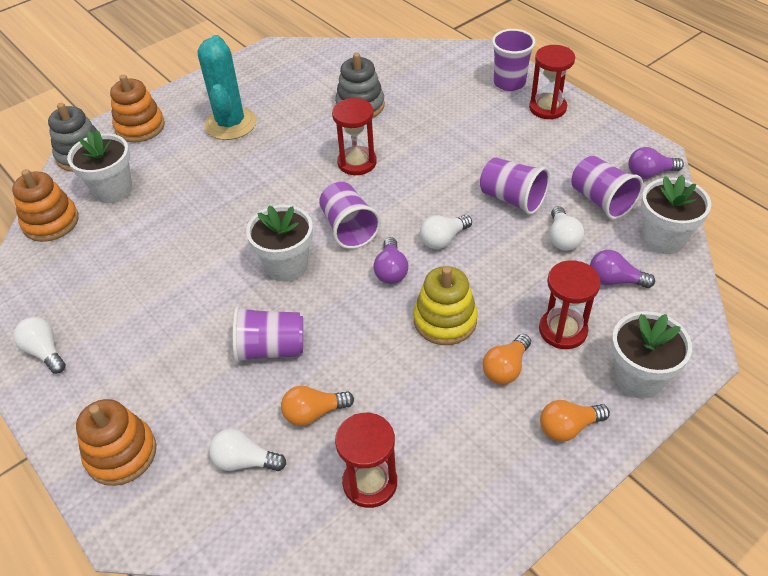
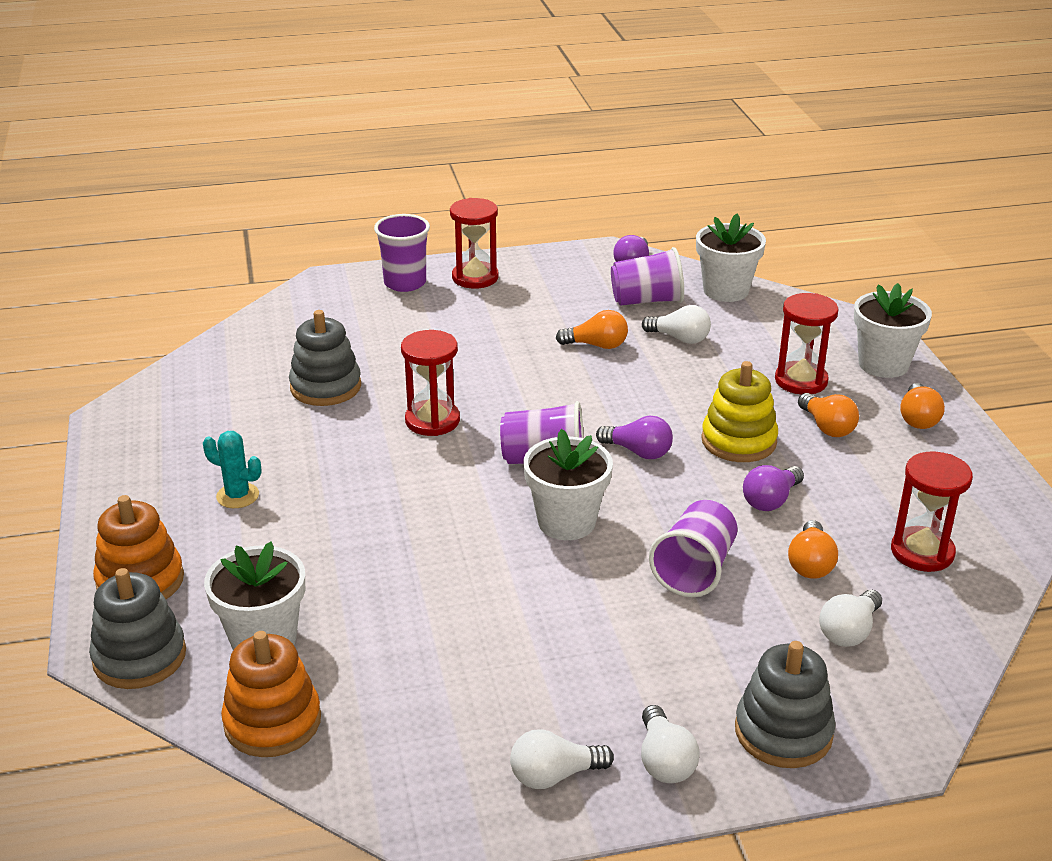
camera: 65 degrees left, 15 degrees down
orange stacking toy [76,399,156,486] -> grey stacking toy [735,641,836,768]
turquoise cactus [198,35,257,140] -> turquoise cactus [203,431,261,508], size x0.51
white light bulb [420,215,472,249] -> white light bulb moved to [641,705,700,783]
purple cup [480,157,550,215] -> orange light bulb [556,310,628,349]
purple light bulb [590,250,655,288] -> purple light bulb moved to [743,465,804,511]

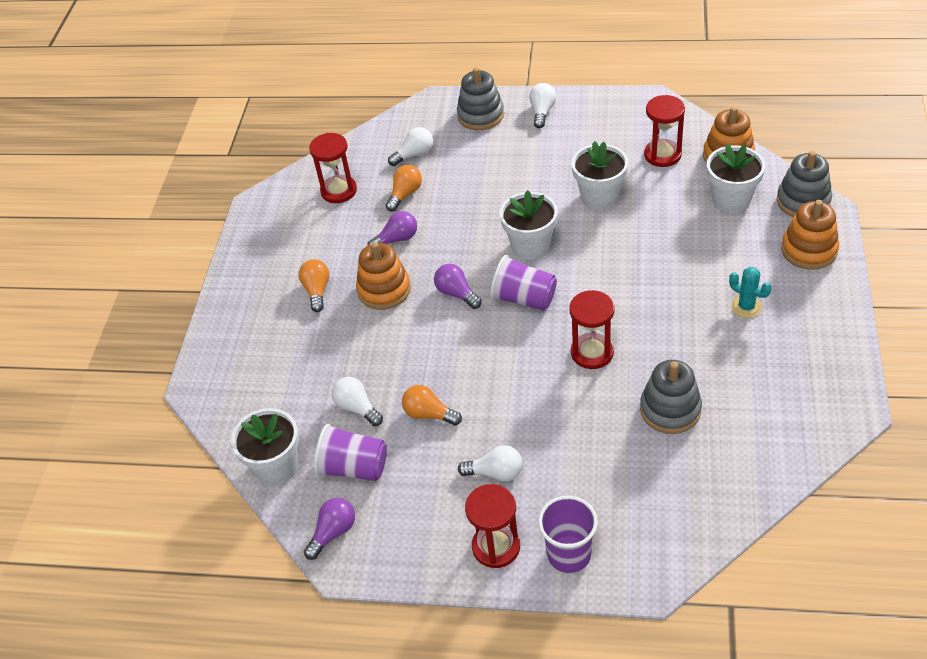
camera: 155 degrees left, 15 degrees up
white light bulb [510,729,614,789] -> white light bulb moved to [458,445,523,481]
purple cup [649,500,738,597] -> none
yellow stacking toy [701,361,778,462] -> orange stacking toy [356,242,411,310]
red hourglass [775,293,839,395] -> red hourglass moved to [644,95,685,167]
white flower pot [854,283,932,378] -> white flower pot moved to [572,141,628,210]
orange light bulb [900,383,945,429] -> none

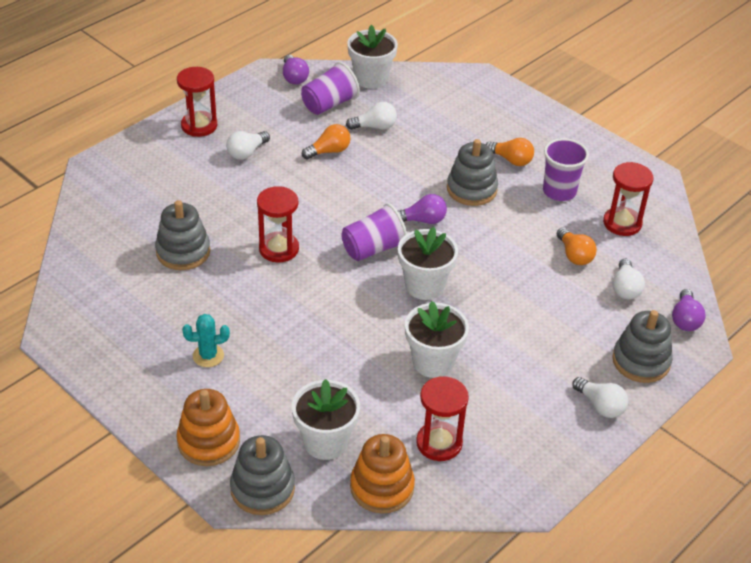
camera: 120 degrees right, 5 degrees down
orange stacking toy [356,242,411,310] -> grey stacking toy [447,139,498,206]
purple light bulb [367,211,417,246] -> purple light bulb moved to [672,289,706,331]
purple cup [538,496,598,573] -> purple cup moved to [543,138,589,201]

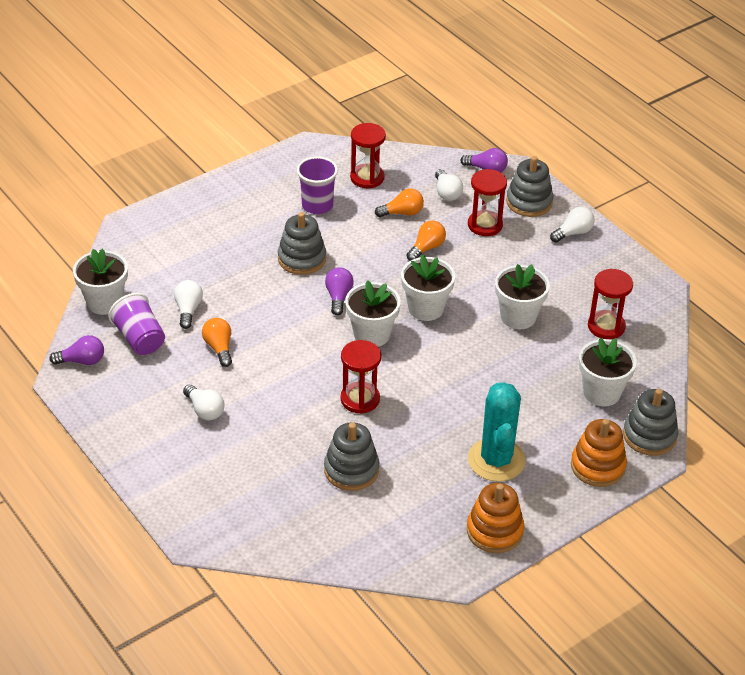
camera: 80 degrees left, 0 degrees up
red hourglass [177,67,217,137] -> red hourglass moved to [468,169,507,236]
turquoise cactus [182,314,230,367] -> turquoise cactus [468,382,526,482], size x1.98
purple cup [341,203,407,261] -> white flower pot [345,280,401,347]
orange stacking toy [350,434,415,514] -> orange stacking toy moved to [467,483,524,553]
orange light bulb [485,138,534,166] -> orange light bulb moved to [407,221,446,261]
white light bulb [612,259,645,299] -> white light bulb turned 60 degrees clockwise [435,169,463,201]

